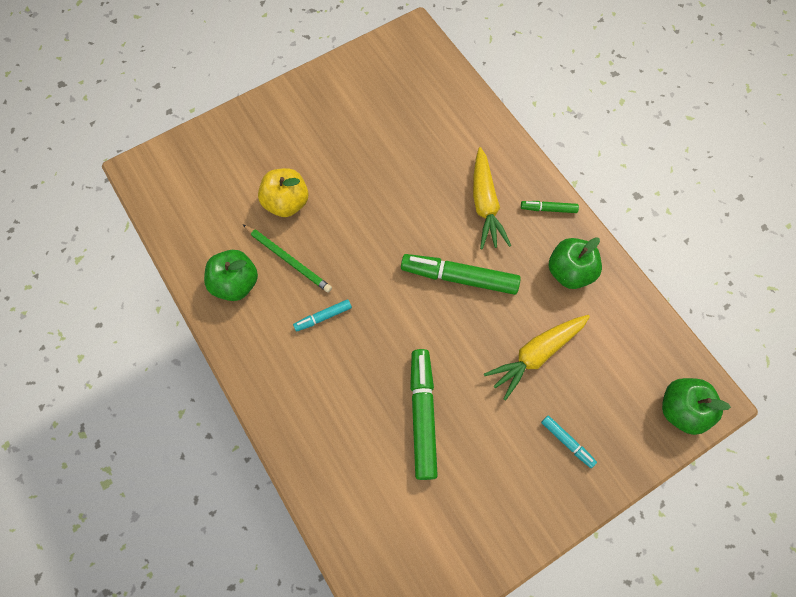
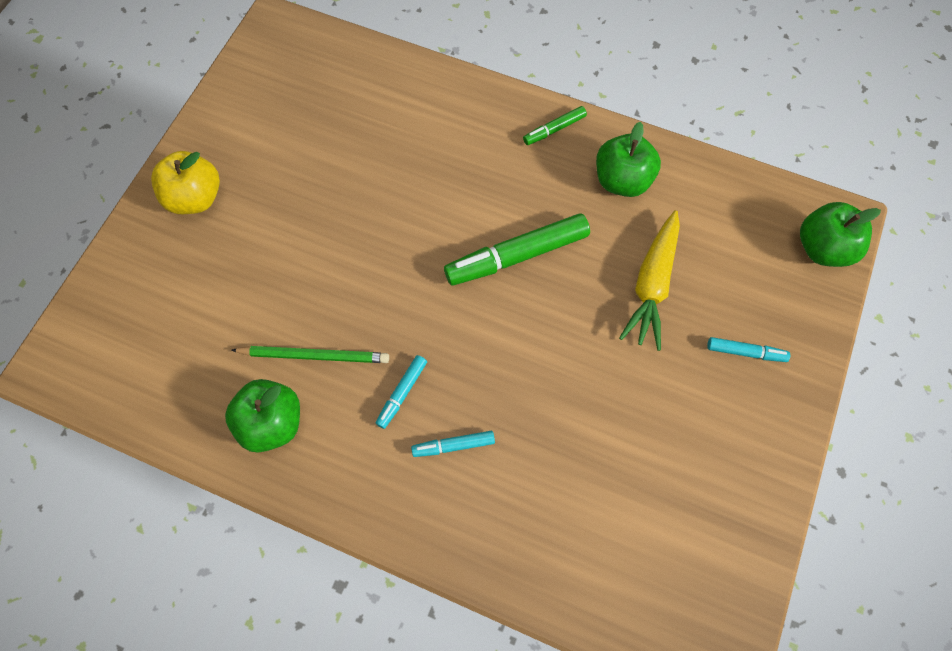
camera: 35 degrees left, 0 degrees up
yellow apple [258,168,309,217] -> yellow apple moved to [151,151,220,214]
green marker [410,349,438,480] -> none
yellow carrot [473,147,511,249] -> none
none -> turquoise marker [411,431,495,457]

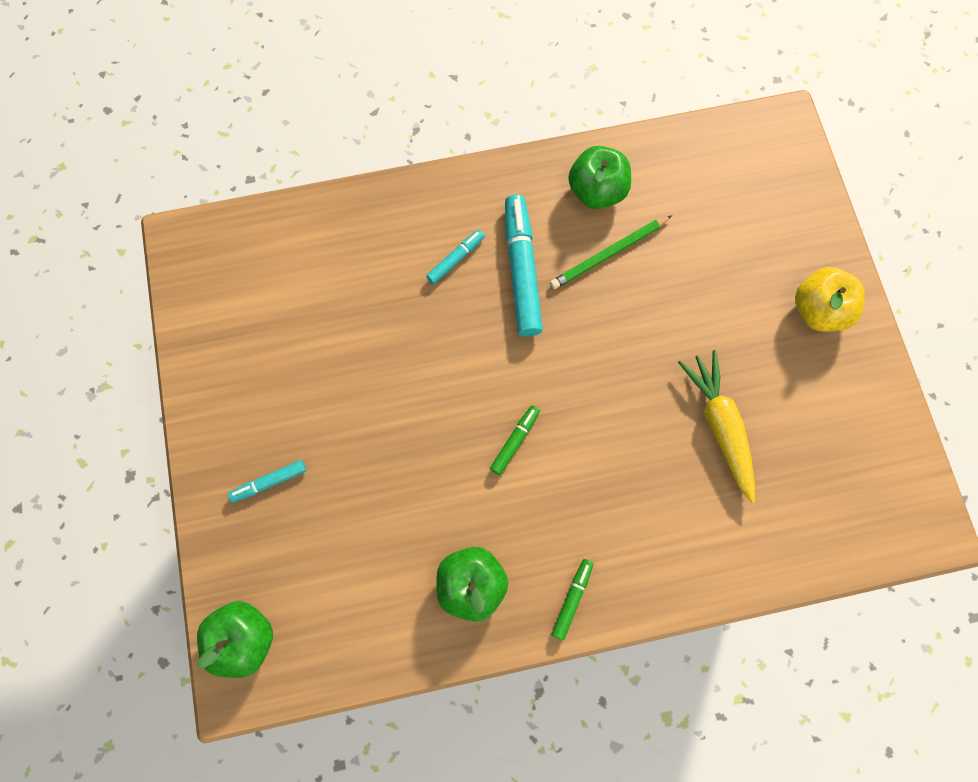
camera: 145 degrees right, 5 degrees up
turquoise marker [376,355,427,429] -> turquoise marker [505,194,543,337], size x1.99
green marker [444,214,590,286] -> green marker [490,405,540,475], size x0.50
yellow carrot [619,210,680,351] -> yellow carrot moved to [678,350,755,503]

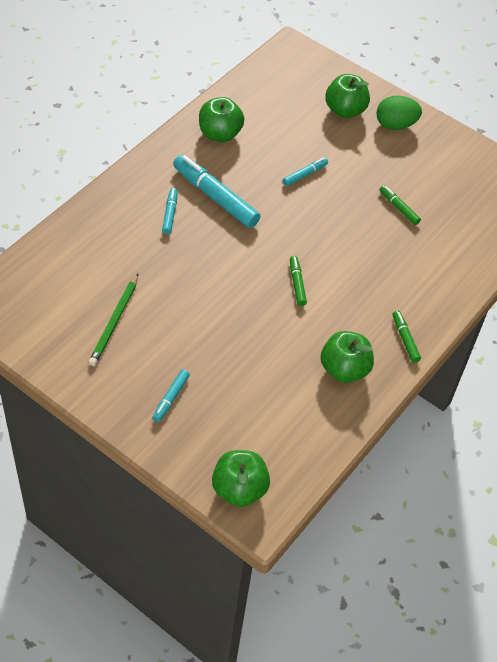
camera: 45 degrees left, 20 degrees down
green pencil [550,215,672,289] -> green pencil moved to [88,274,138,366]
yellow carrot [678,350,755,503] -> green marker [379,185,421,225]
yellow apple [795,267,865,332] -> green egg [377,96,422,130]
none -> turquoise marker [283,157,328,186]
none -> green apple [325,74,370,118]

